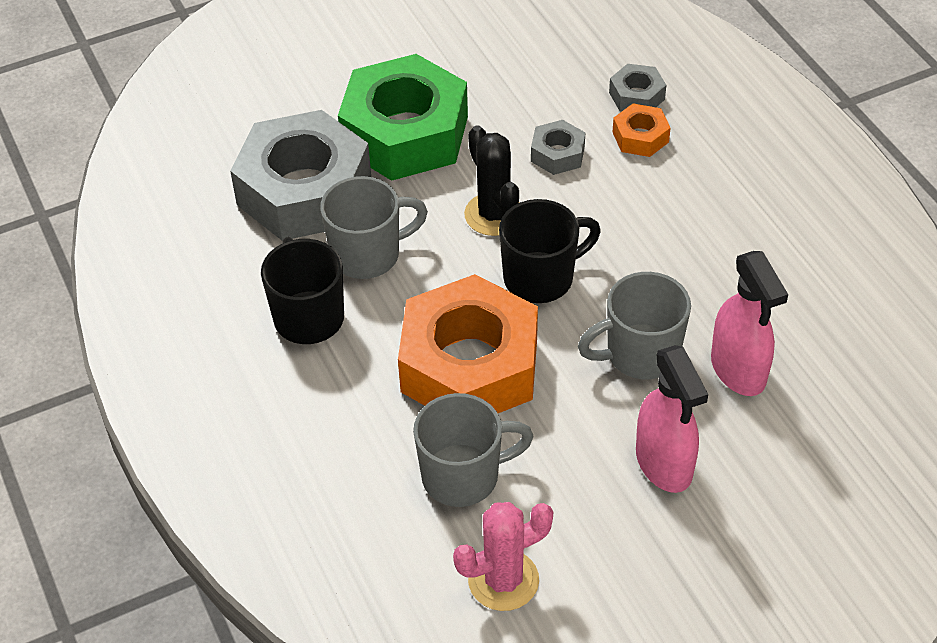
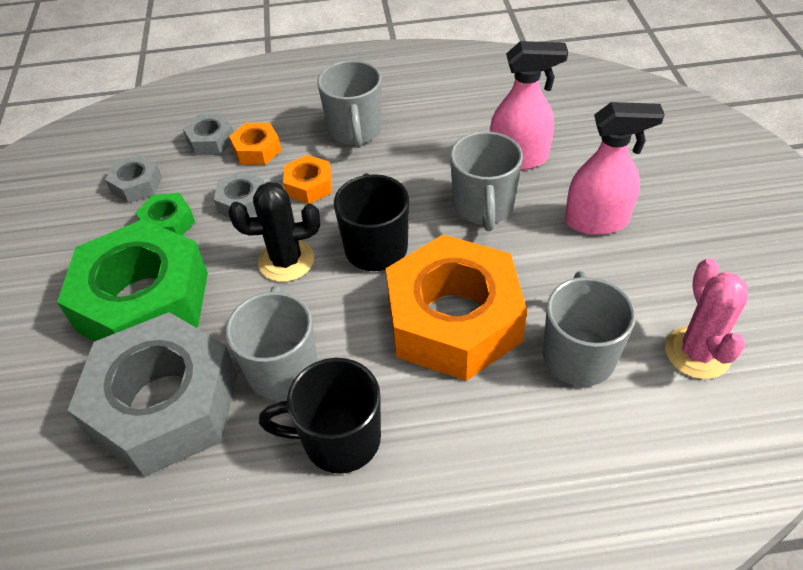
camera: 70 degrees left, 0 degrees up
none -> grey nut [105,154,162,203]
none -> green nut [135,193,195,236]
none -> orange nut [283,155,332,204]
none -> grey mug [317,60,382,148]

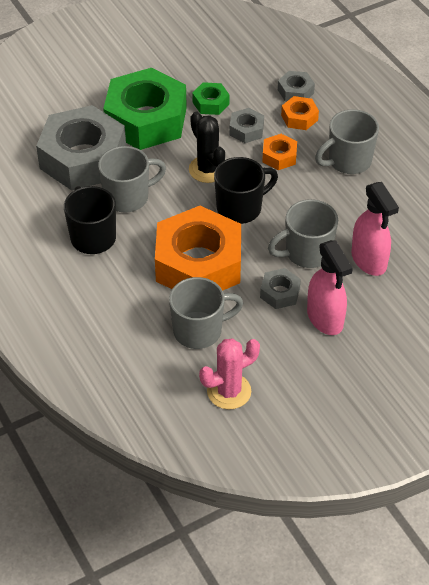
camera: 65 degrees right, 0 degrees up
grey nut [105,154,162,203] -> grey nut moved to [260,268,301,309]

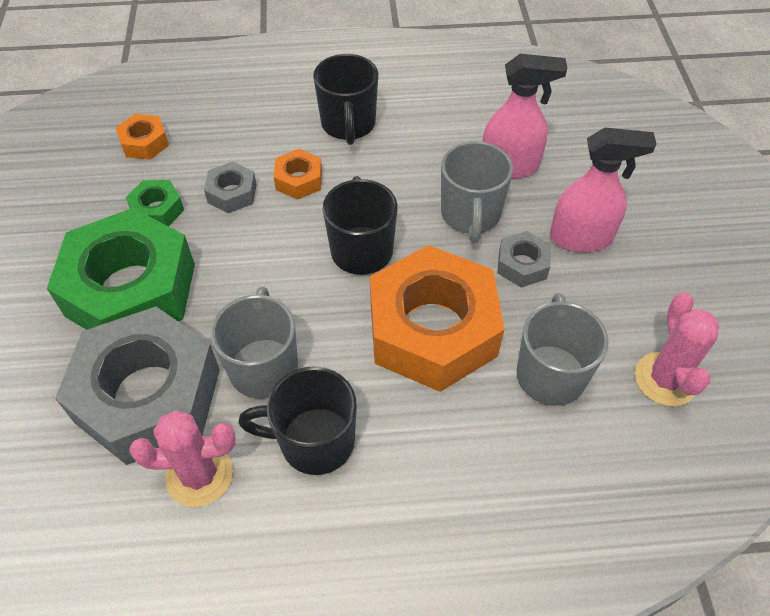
camera: 65 degrees left, 5 degrees up
black cactus [189,112,225,183] -> none
grey nut [278,71,315,102] -> none
orange nut [281,96,319,130] -> orange nut moved to [116,114,169,160]
grey mug [315,109,379,174] -> black mug [313,54,378,145]
none -> pink cactus [129,410,236,507]

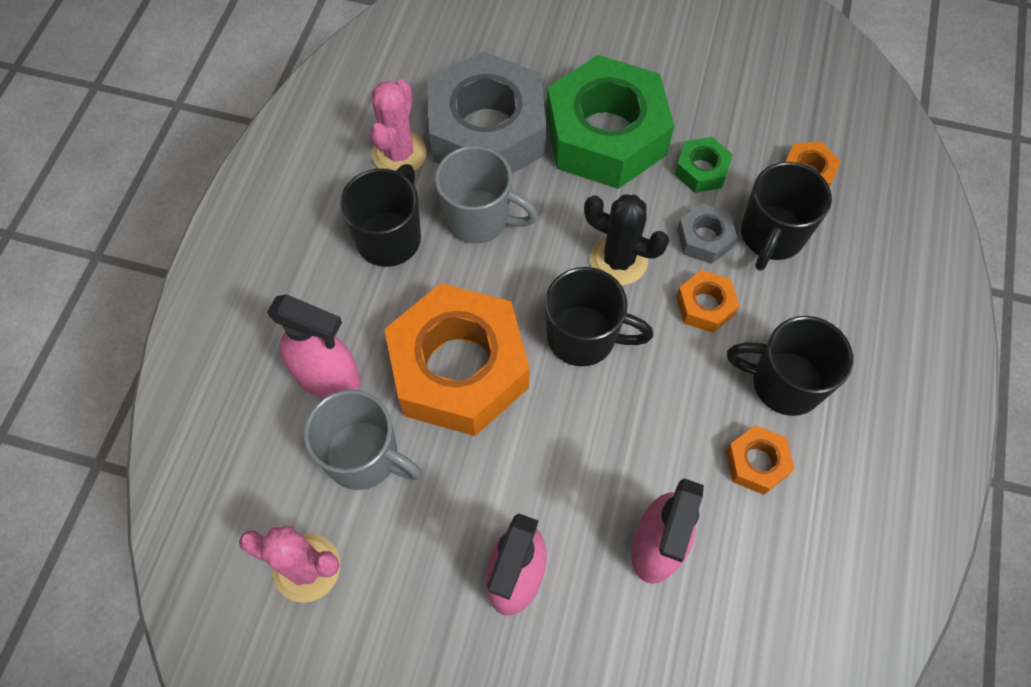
camera: 110 degrees right, 10 degrees up
grey mug [441,141,513,243] -> none
grey nut [497,231,551,288] -> none
none -> pink spray bottle [267,294,361,398]
none -> black cactus [584,194,669,285]
none -> orange nut [726,425,795,495]
none -> black mug [741,162,832,271]

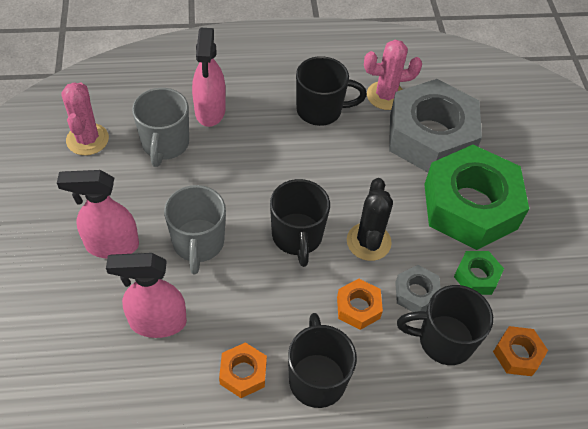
camera: 65 degrees right, 10 degrees down
orange nut [384,283,530,436] -> none
grey mug [435,146,538,243] -> grey mug moved to [164,185,226,274]

